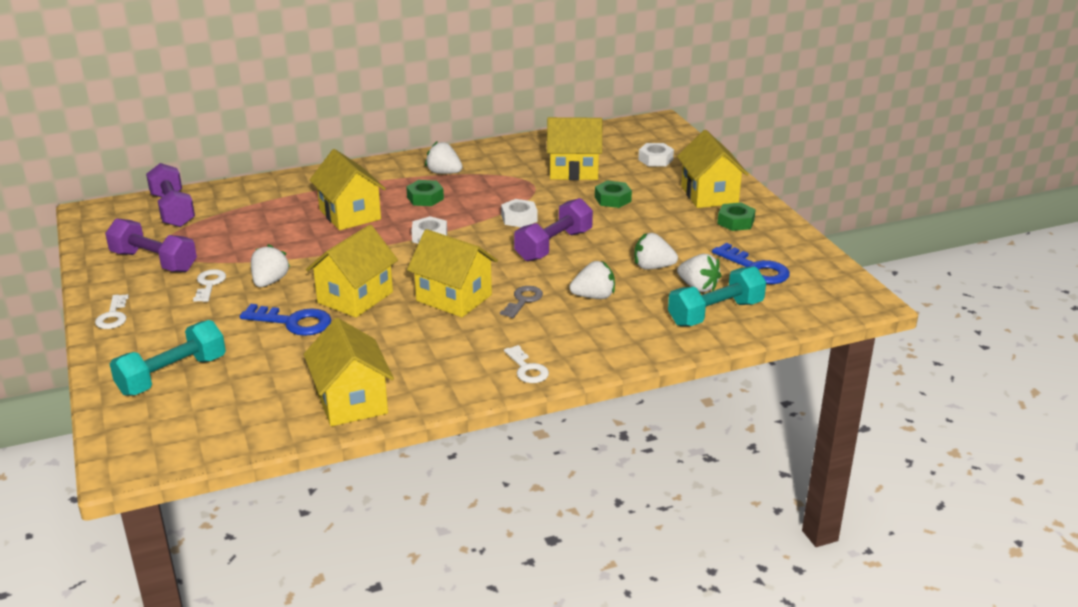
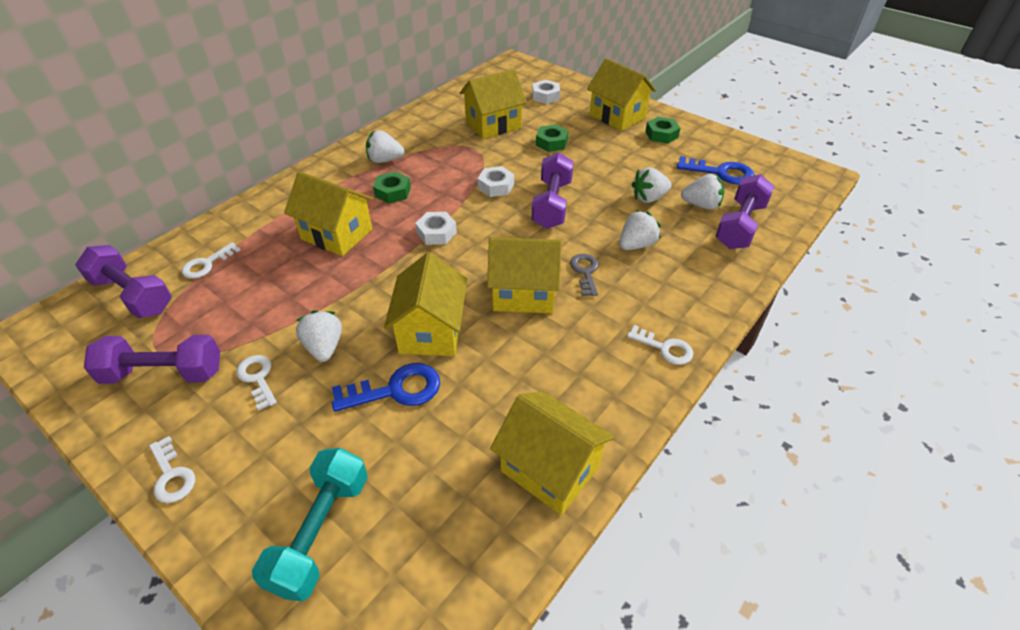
camera: 30 degrees left, 15 degrees up
turquoise dumbbell [668,266,766,326] -> purple dumbbell [715,174,774,249]
none -> white key [182,242,240,279]

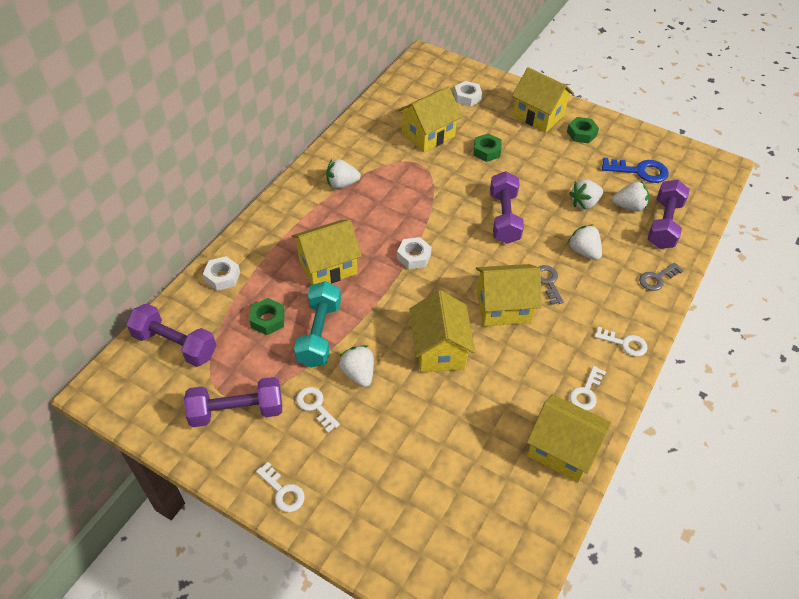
camera: 10 degrees left, 5 degrees up
white key [182,242,240,279] -> white key moved to [569,366,606,410]
turquoise dumbbell [252,448,368,601] -> turquoise dumbbell moved to [294,281,341,368]
yellow house [284,172,373,256] -> yellow house turned 45 degrees counterclockwise [292,220,362,285]
blue key [332,363,440,412] -> none
green nut [373,171,411,204] -> green nut moved to [250,298,285,335]
white nut [478,166,514,197] -> white nut moved to [203,256,240,291]
white strawberry [619,210,661,250] -> white strawberry turned 75 degrees counterclockwise [568,225,602,260]
none -> grey key [639,263,683,291]

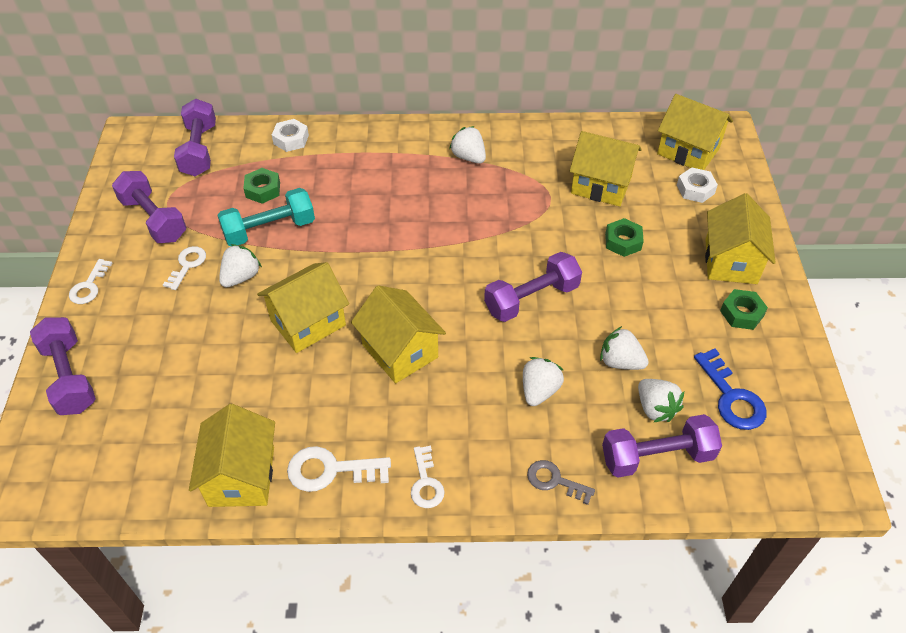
camera: 60 degrees right, 0 degrees up
yellow house [292,220,362,285] -> yellow house moved to [657,94,733,170]
white nut [397,237,432,269] -> none
grey key [539,265,564,305] -> none
white key [569,366,606,410] -> white key [287,446,391,492], size x1.51
none -> purple dumbbell [30,317,96,415]

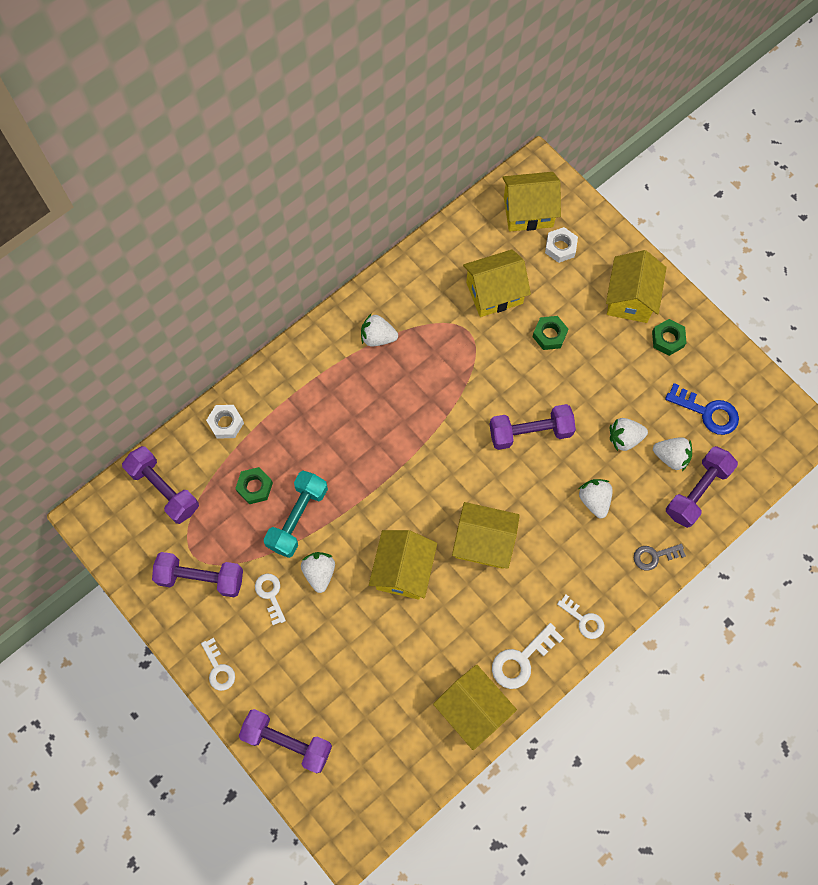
camera: 40 degrees left, 20 degrees up
purple dumbbell [484,252,582,322] -> purple dumbbell turned 60 degrees clockwise [490,404,576,450]
yellow house [705,193,776,284] -> yellow house turned 45 degrees clockwise [606,250,667,323]

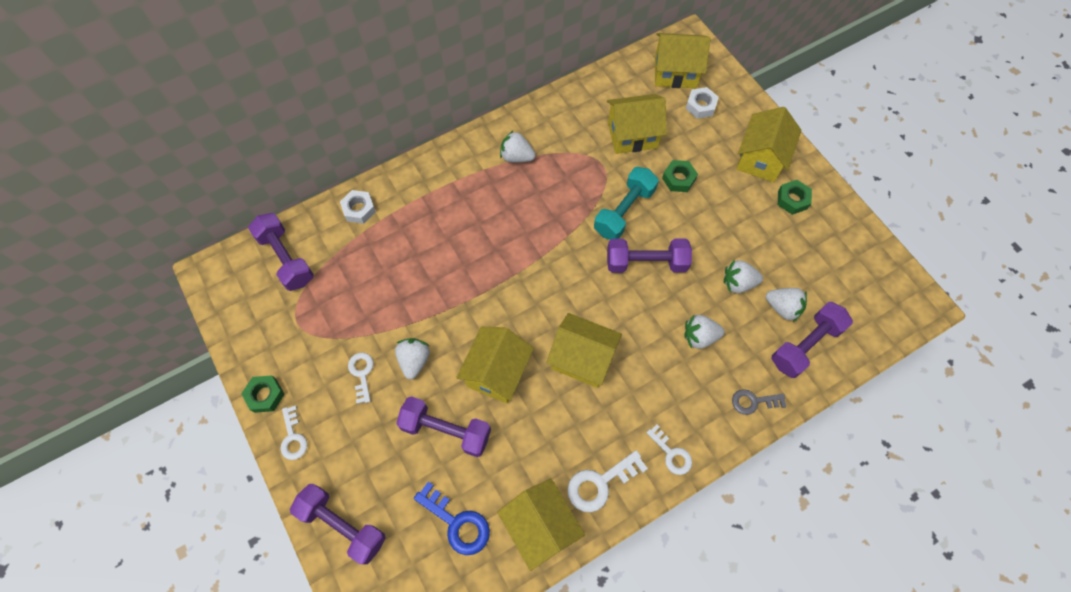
camera: 10 degrees right, 5 degrees down
purple dumbbell [152,552,243,597] -> purple dumbbell moved to [396,396,491,457]
green nut [235,467,273,504] -> green nut moved to [241,375,285,413]
turquoise dumbbell [264,471,328,558] -> turquoise dumbbell moved to [594,167,659,240]
white strawberry [579,479,613,518] -> white strawberry turned 90 degrees counterclockwise [684,315,725,349]
blue key [665,383,739,435] -> blue key moved to [414,482,490,555]

